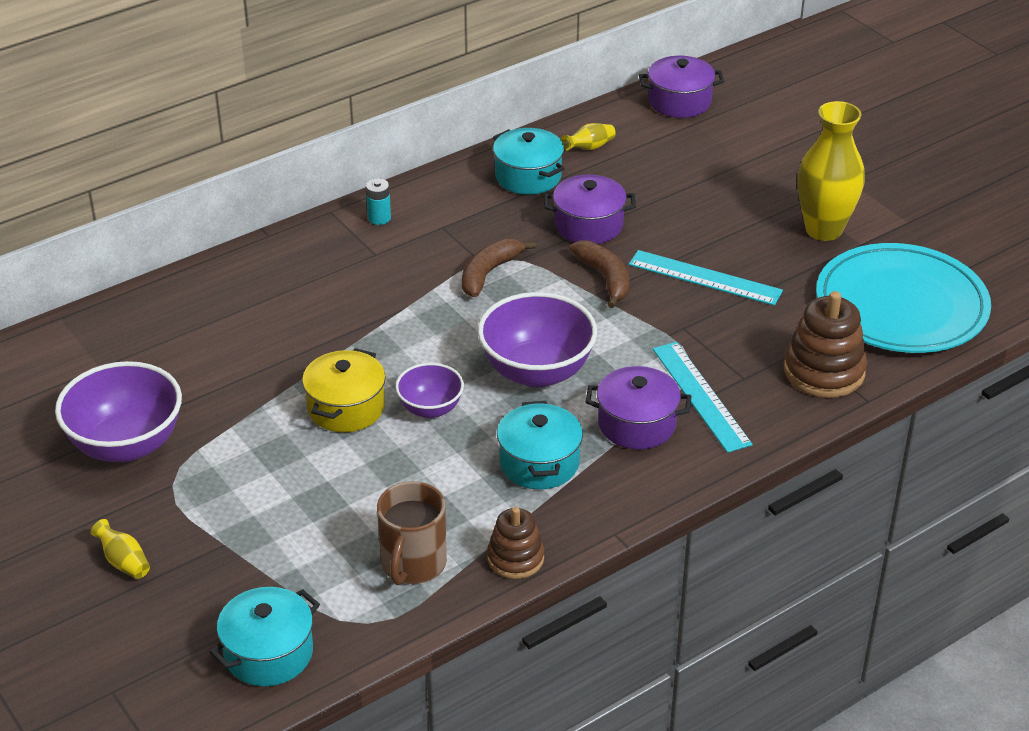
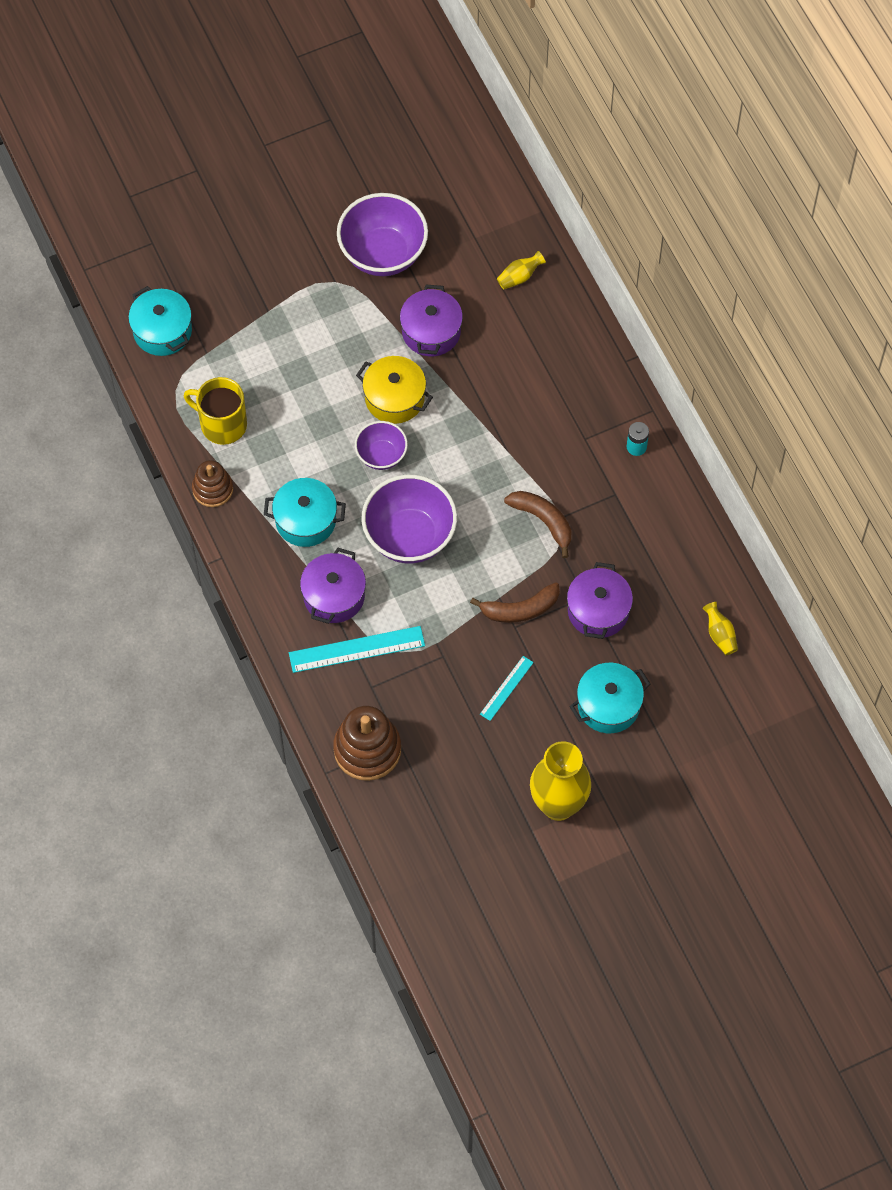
camera: 100 degrees right, 25 degrees up
yellow vase [91,519,150,579] -> yellow vase moved to [497,251,546,289]
brown mug [377,481,447,585] -> yellow mug [184,377,247,445]
turquoise pot [493,128,565,195] -> turquoise pot moved to [569,663,651,733]
turquoise ruler [629,250,783,306] -> turquoise ruler [480,656,534,721], size x0.57
purple pot [639,56,725,118] -> purple pot moved to [400,285,463,356]
turquoise plate [816,243,991,353] -> none

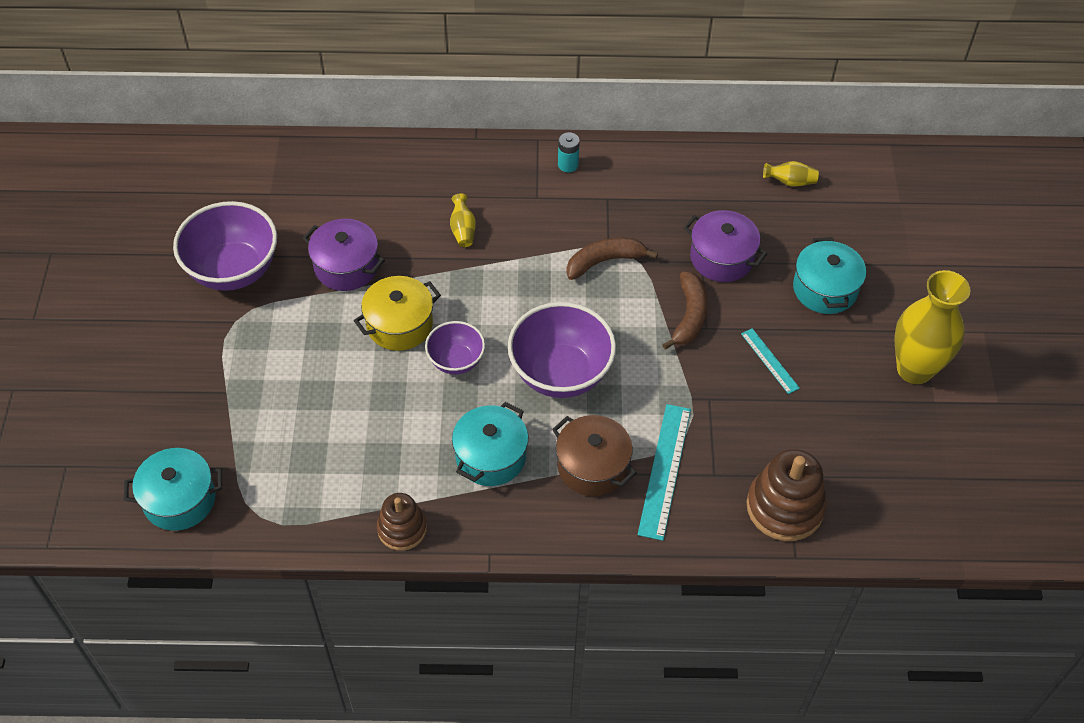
camera: 65 degrees left, 10 degrees down
yellow mug [184,377,247,445] -> none
purple pot [300,547,366,624] -> brown pot [552,415,637,496]
yellow vase [497,251,546,289] -> yellow vase moved to [450,193,476,247]

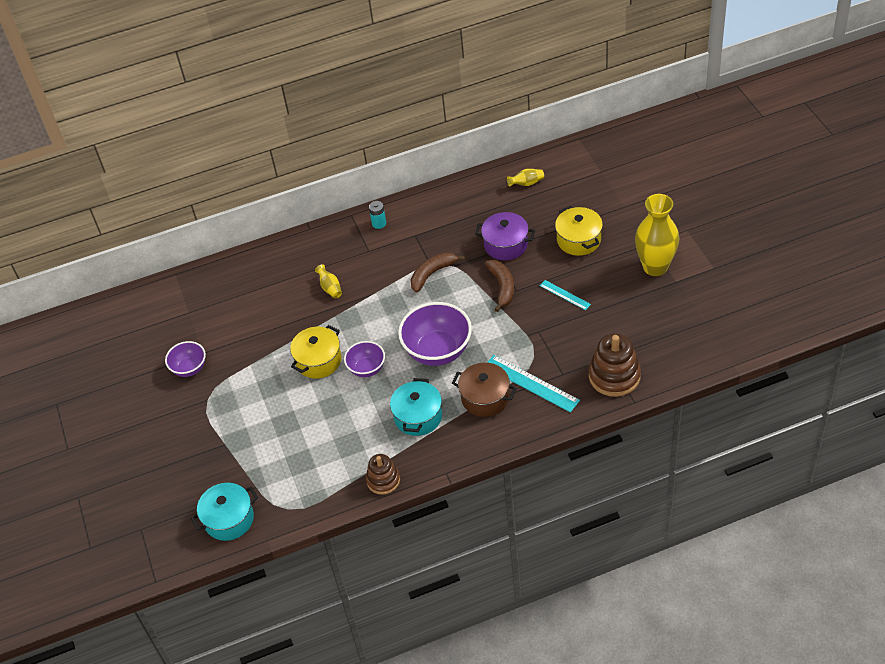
camera: 15 degrees left, 5 degrees down
purple bowl [173,201,277,291] -> purple bowl [165,341,206,377], size x0.57
purple pot [303,219,385,291] -> none
turquoise ruler [638,404,691,541] -> turquoise ruler turned 45 degrees counterclockwise [487,355,580,412]
turquoise pot [793,237,866,314] -> yellow pot [555,206,603,256]

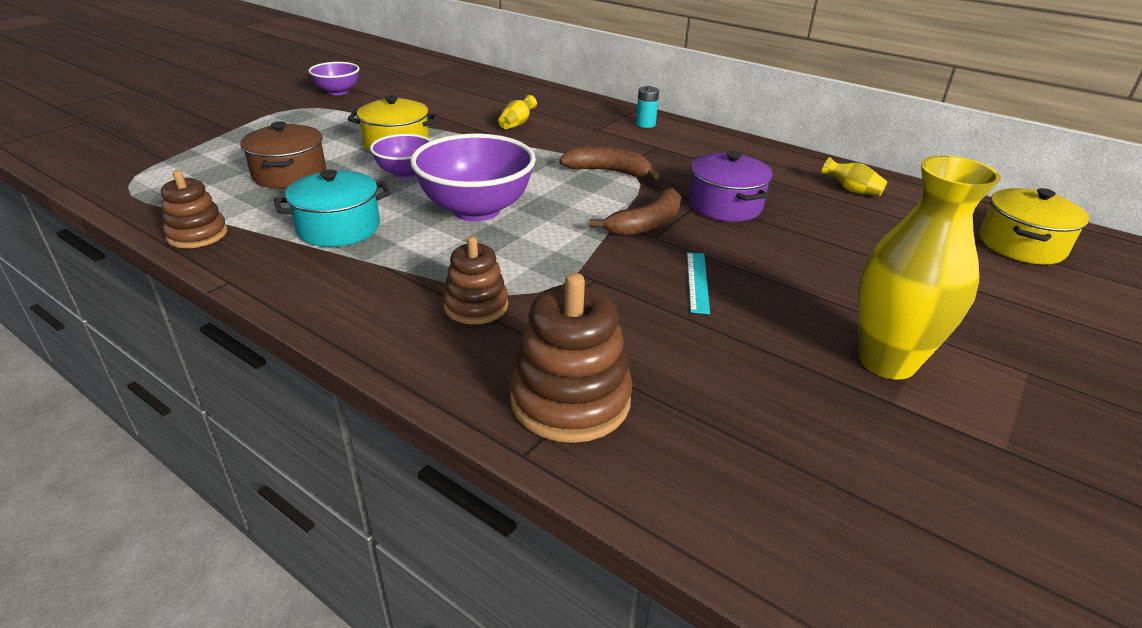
camera: 50 degrees right, 15 degrees down
turquoise pot [191,483,258,541] -> none
brown pot [452,363,517,417] -> brown pot moved to [240,121,326,189]
turquoise ruler [487,355,580,412] -> brown stacking toy [443,236,508,325]
yellow pot [555,206,603,256] -> yellow pot moved to [980,188,1089,264]

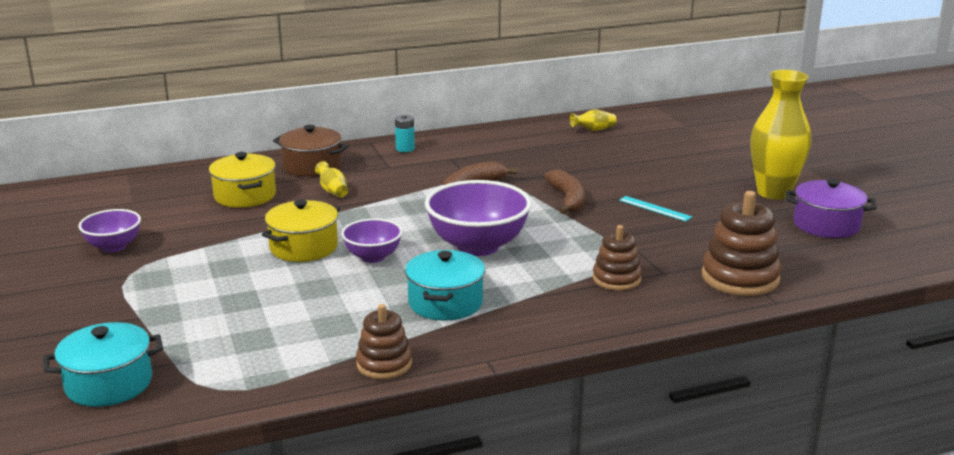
camera: 55 degrees left, 10 degrees down
brown pot [240,121,326,189] -> brown pot moved to [273,125,348,177]
purple pot [689,151,773,222] -> purple pot moved to [786,179,877,238]
yellow pot [980,188,1089,264] -> yellow pot moved to [209,152,276,208]
none -> turquoise pot [43,322,163,407]

